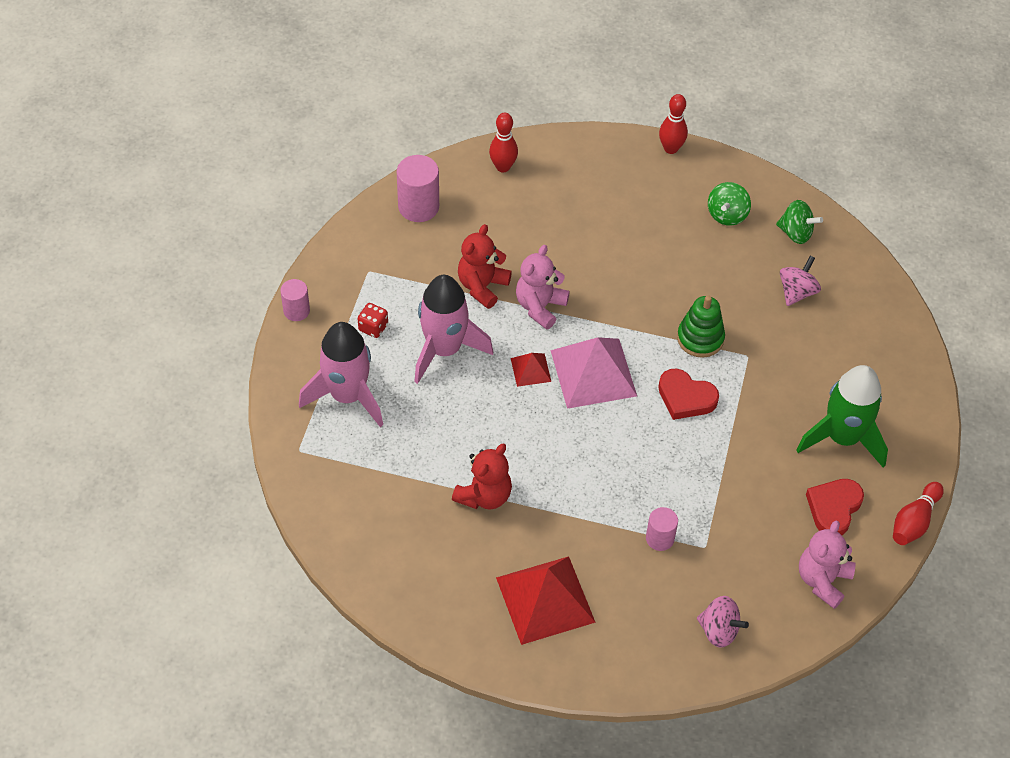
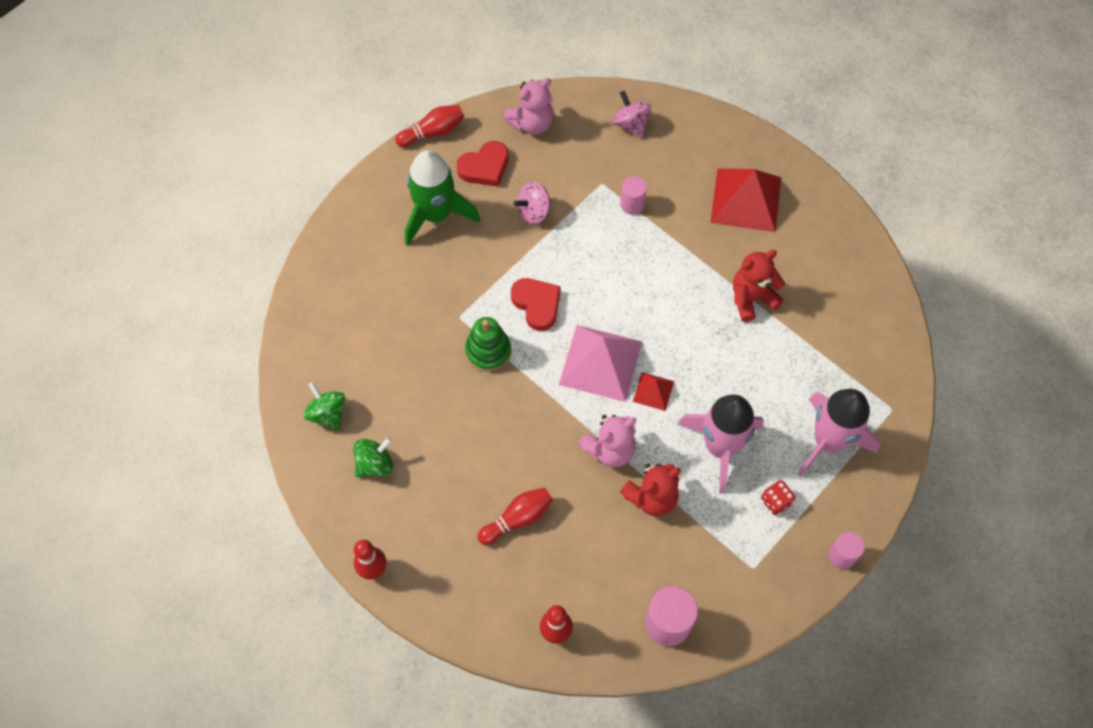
camera: 150 degrees left, 10 degrees up
pink spinning top [780,256,821,306] -> pink spinning top moved to [513,181,553,224]
none -> red bowling pin [477,487,553,545]

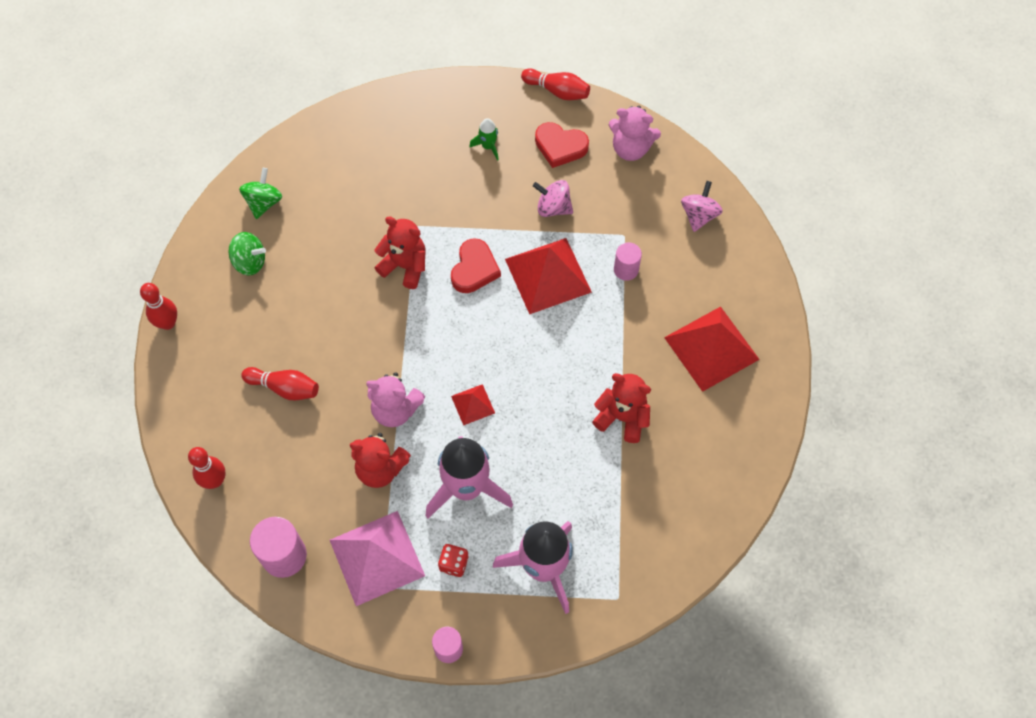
camera: 50 degrees right, 0 degrees up
green rocket [405,150,480,246] -> green rocket [469,118,499,161], size x0.43
green stacking toy [465,317,511,372] -> red teddy bear [374,216,426,289]
pink pyramid [559,325,642,402] -> pink pyramid moved to [330,511,425,606]
none -> red pyramid [505,238,592,314]

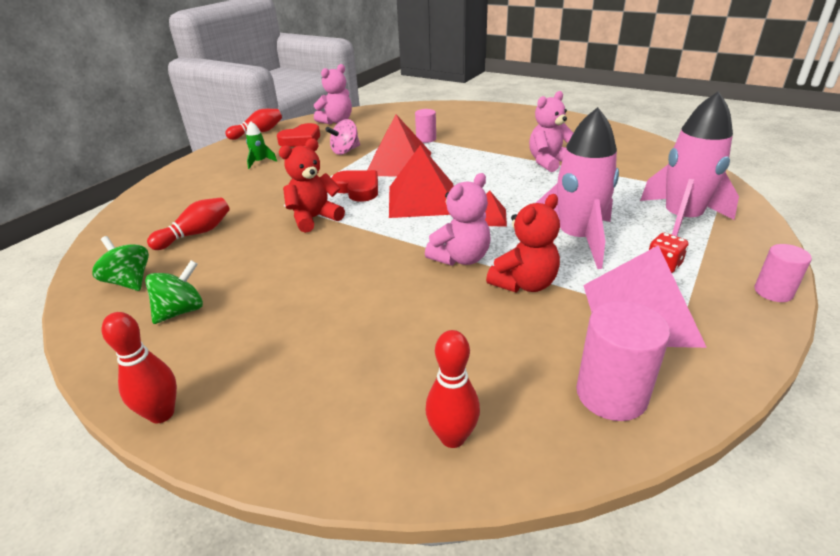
camera: 60 degrees left, 30 degrees down
red bowling pin [241,367,319,400] -> red bowling pin moved to [147,197,230,250]
red teddy bear [592,373,651,443] -> pink teddy bear [529,91,573,172]
red pyramid [664,306,760,392] -> red pyramid moved to [389,145,453,218]
pink spinning top [681,181,723,232] -> none

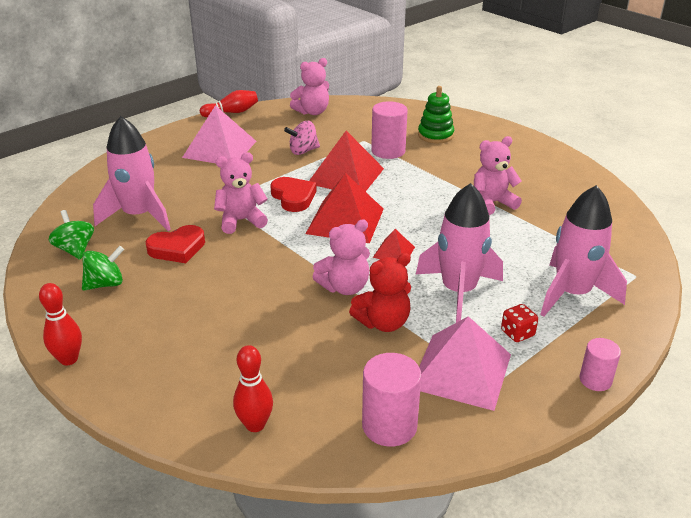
camera: 15 degrees right, 0 degrees up
red bowling pin [147,197,230,250] -> pink rocket [93,116,171,231]
green rocket [246,121,277,169] -> pink pyramid [182,105,257,163]
red heart [277,123,320,147] -> red heart moved to [145,225,205,263]
red teddy bear [279,138,345,233] -> pink teddy bear [214,152,268,234]
pink cylinder [415,109,436,143] -> pink cylinder [371,101,408,159], size x1.63
none -> green stacking toy [418,86,454,143]

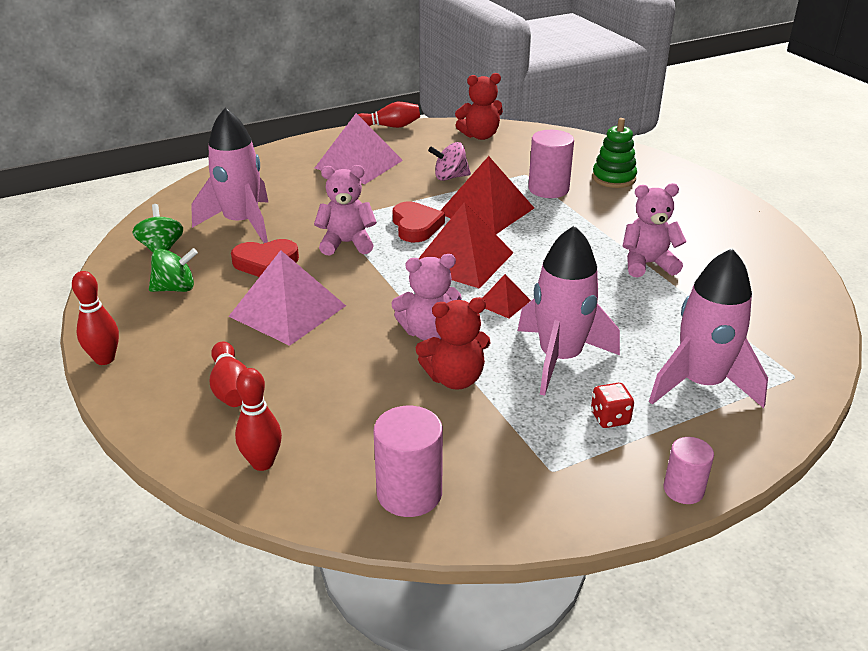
camera: 15 degrees right, 0 degrees up
pink teddy bear [290,58,329,115] -> red teddy bear [455,73,503,140]
pink pyramid [419,316,511,411] -> pink pyramid moved to [228,250,346,346]
none -> red bowling pin [210,341,247,407]

